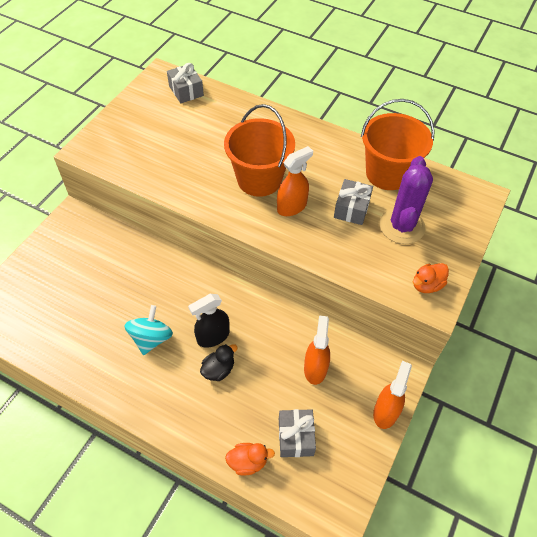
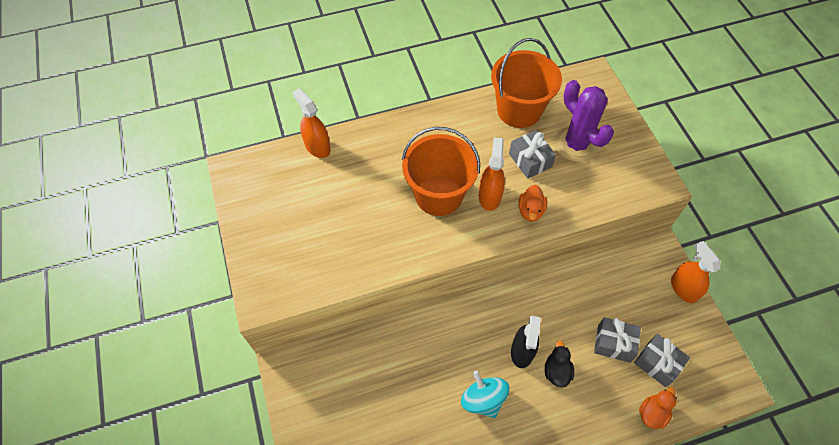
camera: 45 degrees left, 5 degrees up
grey gift [167,63,204,103] -> grey gift moved to [594,317,641,363]
orange spray bottle [304,315,330,385] -> orange spray bottle moved to [292,88,331,158]
orange duck [413,263,449,293] -> orange duck moved to [518,185,547,222]

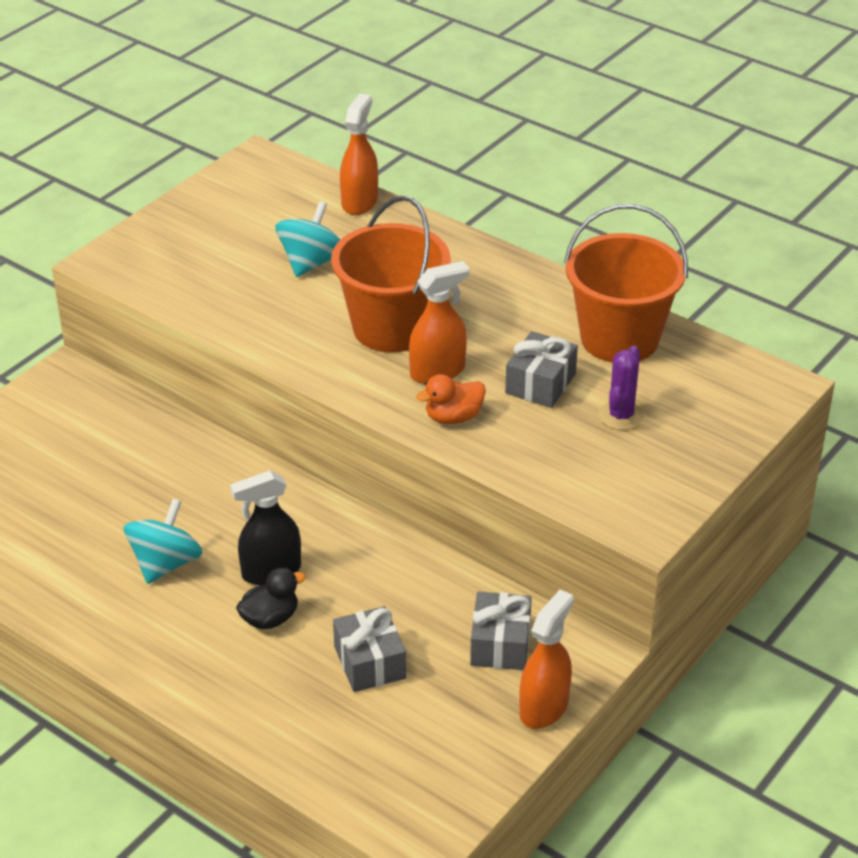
camera: 55 degrees right, 20 degrees down
purple cactus [555,80,614,162] -> purple cactus [599,346,644,430], size x0.57
grey gift [634,334,690,387] -> grey gift moved to [470,592,532,670]
orange duck [639,387,677,429] -> none
none -> turquoise spinning top [275,201,341,277]

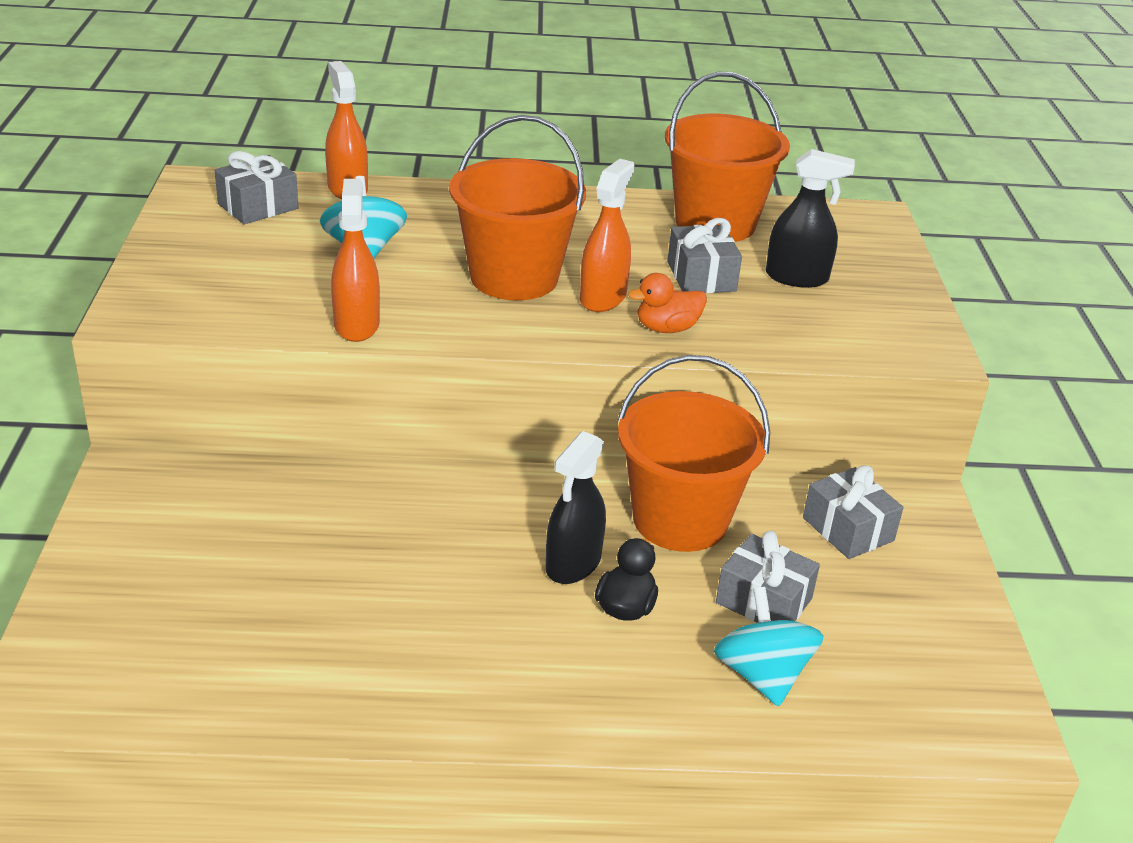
camera: 40 degrees left, 5 degrees down
turquoise spinning top [124,499,202,584] -> turquoise spinning top moved to [714,587,823,707]
orange duck [416,374,486,424] -> orange duck turned 45 degrees clockwise [628,273,707,333]
orange spray bottle [519,590,574,729] -> orange spray bottle moved to [331,179,380,342]
purple cactus [599,346,644,430] -> black spray bottle [766,149,855,288]
none -> grey gift [214,151,299,224]
none -> orange bucket [617,355,770,552]

